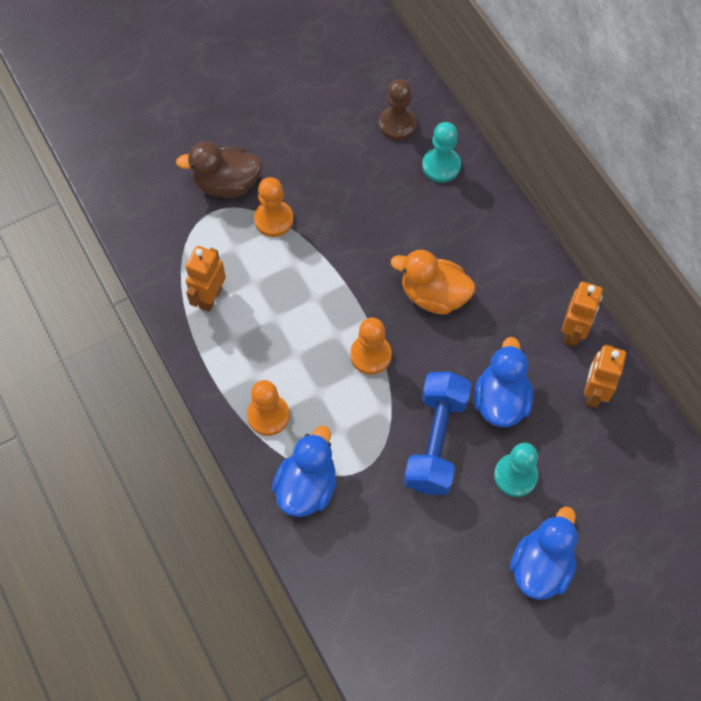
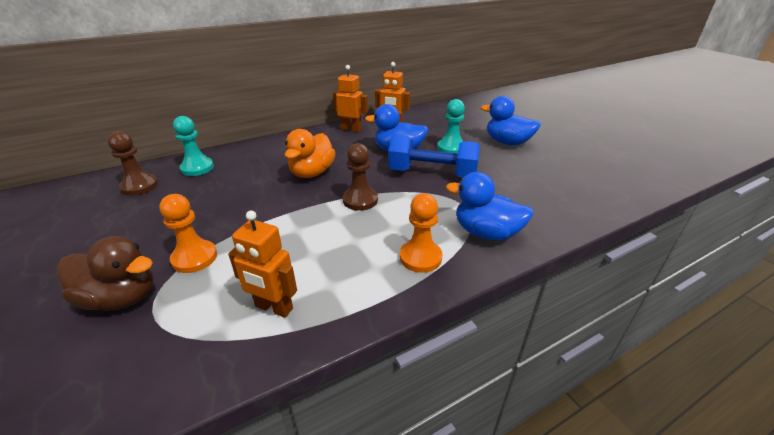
camera: 90 degrees left, 30 degrees down
brown duck [176,141,262,198] -> brown duck turned 75 degrees counterclockwise [57,236,153,311]
orange pawn [350,317,392,375] -> brown pawn [343,143,378,211]

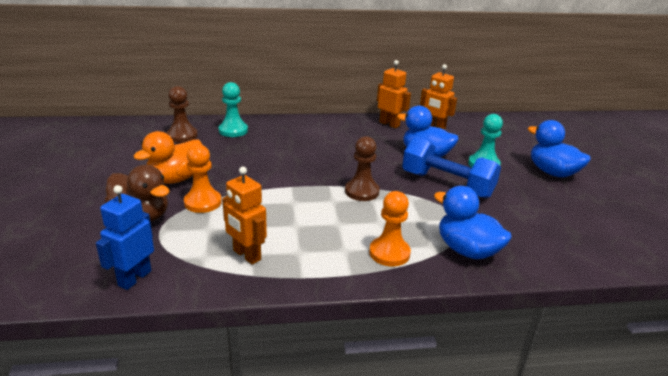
camera: 20 degrees right, 5 degrees down
orange duck [285,129,336,178] -> orange duck moved to [133,131,202,184]
none -> blue robot [96,185,154,290]

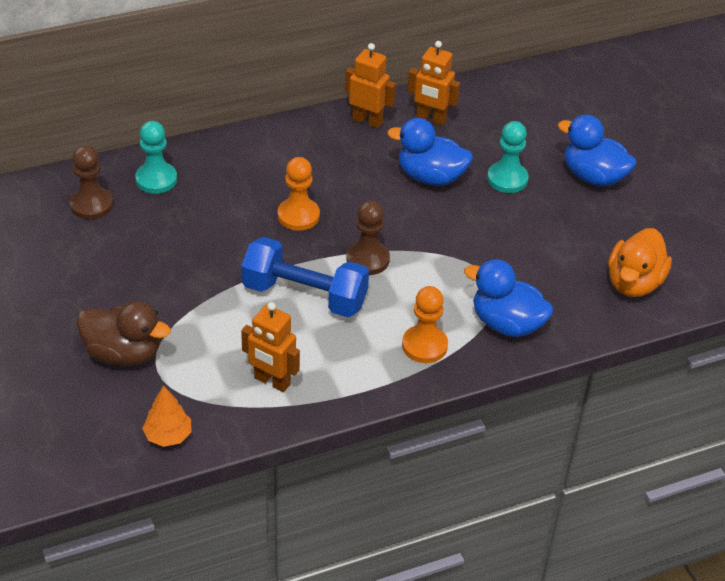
camera: 15 degrees left, 15 degrees up
blue robot [96,185,154,290] -> orange tree [142,385,191,447]
orange duck [133,131,202,184] -> orange duck moved to [608,228,672,297]
orange pawn [184,144,222,213] -> orange pawn moved to [278,157,320,231]
blue dumbbell [402,137,501,198] -> blue dumbbell moved to [241,237,369,317]

